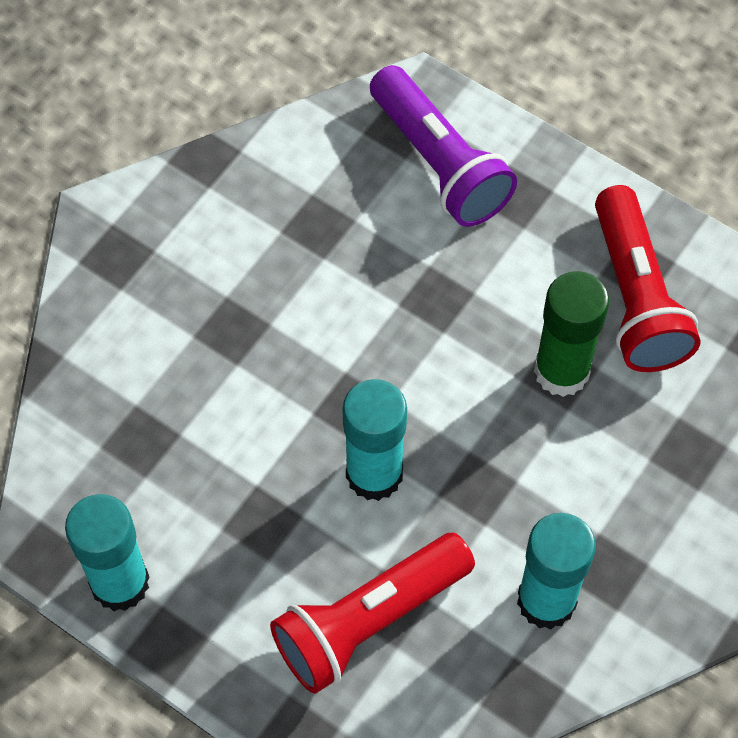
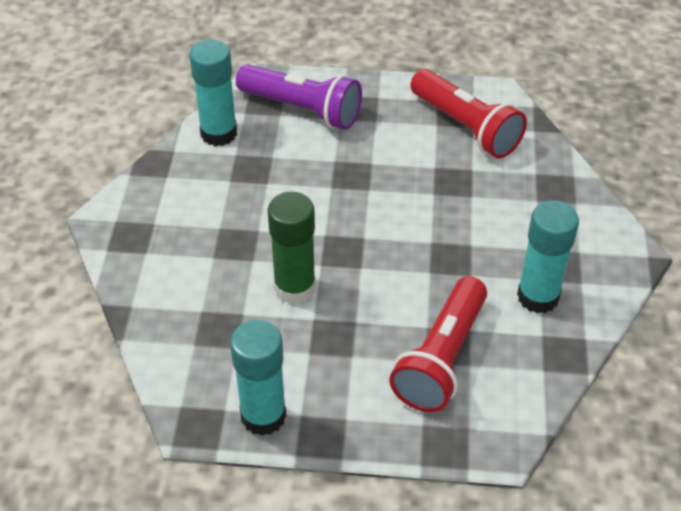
camera: 30 degrees left, 15 degrees down
turquoise glue stick [343,379,407,501] -> turquoise glue stick moved to [189,39,237,146]
green glue stick [534,271,609,397] -> green glue stick moved to [268,192,316,304]

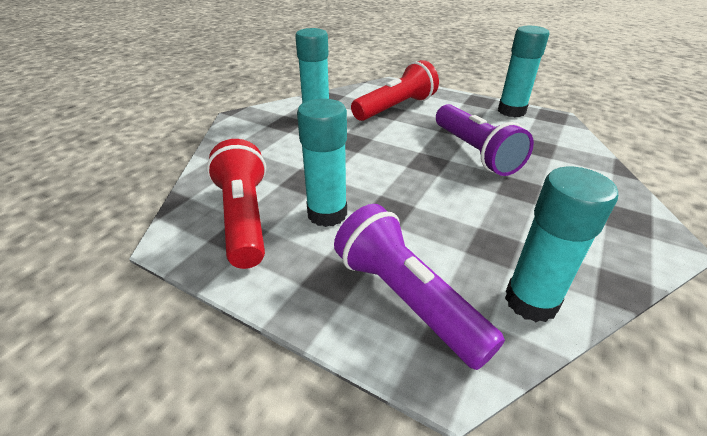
camera: 155 degrees left, 10 degrees down
green glue stick [268,192,316,304] -> purple flashlight [436,104,534,176]
none -> turquoise glue stick [297,99,347,227]

